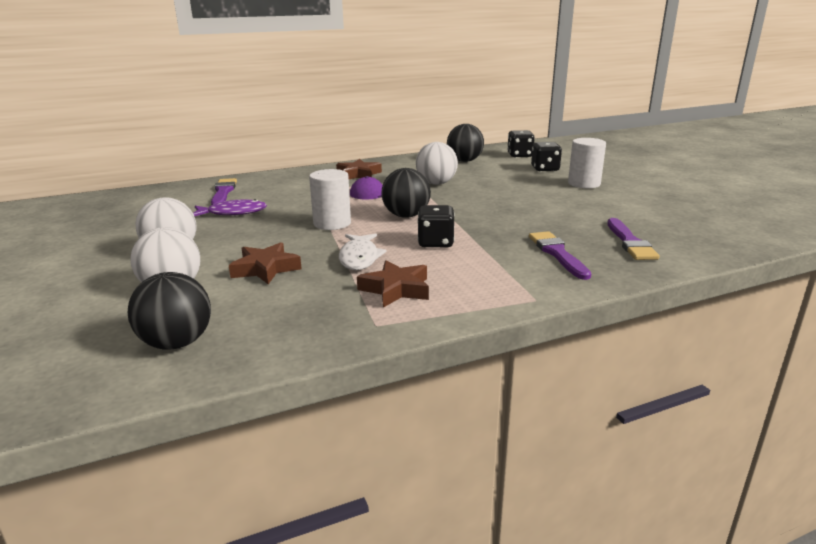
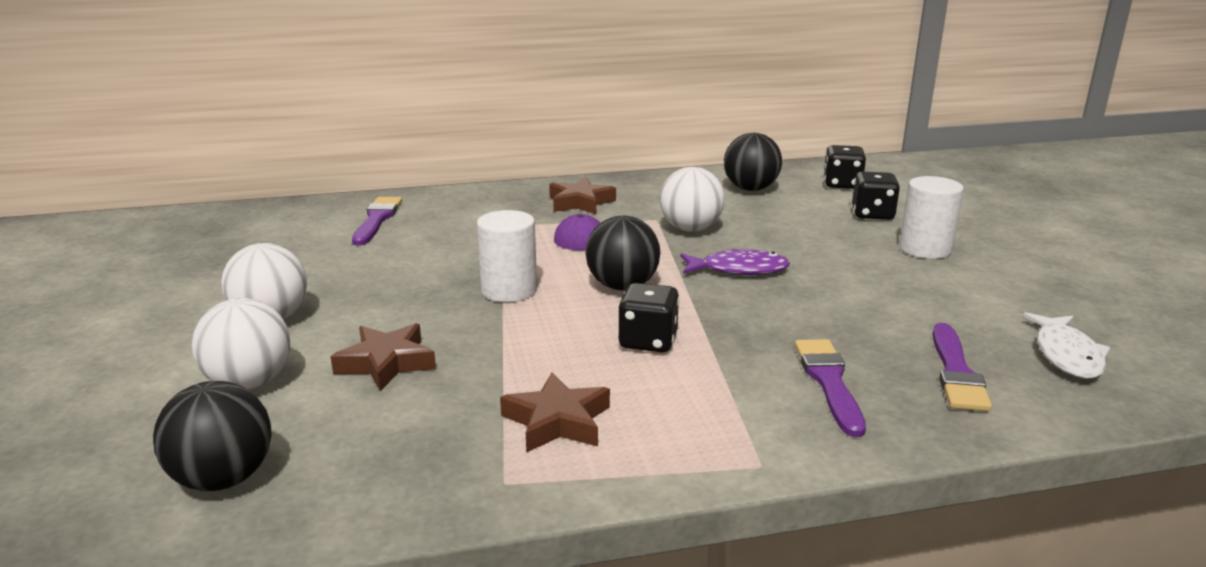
camera: 10 degrees right, 0 degrees up
purple fish [193,199,267,216] -> purple fish moved to [680,249,790,275]
white fish [339,234,387,270] -> white fish moved to [1023,312,1110,379]

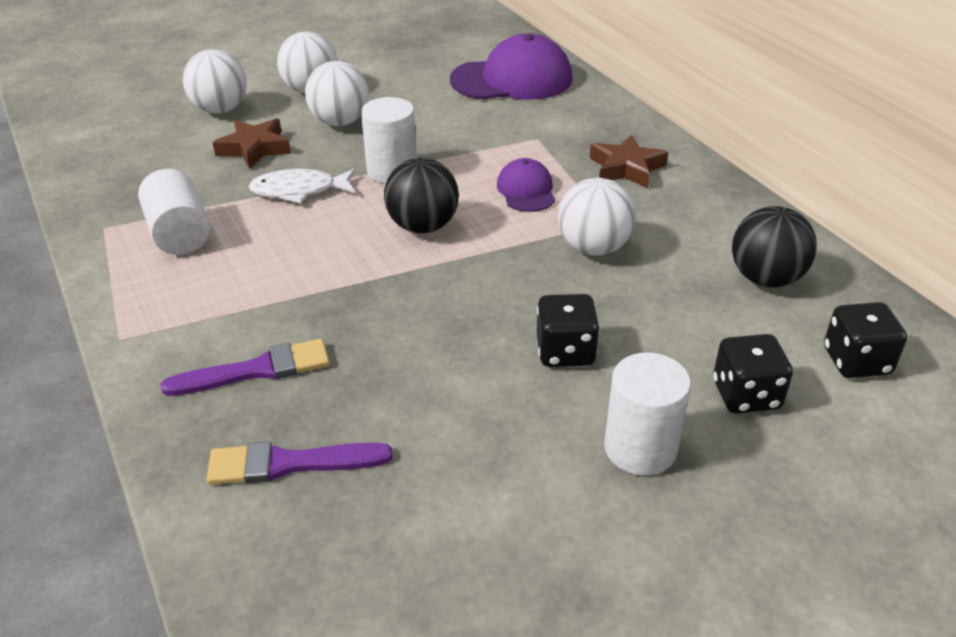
camera: 75 degrees right, 15 degrees up
black ball [153,381,272,491] -> none
purple brush [352,197,402,245] -> purple cap [450,34,573,100]
brown star [500,372,610,453] -> white cylinder [138,169,210,255]
black dice [618,283,679,352] -> black dice moved to [537,294,600,367]
purple fish [680,249,790,275] -> none
white fish [1023,312,1110,379] -> white fish moved to [248,169,355,203]
none -> white ball [305,61,369,126]

